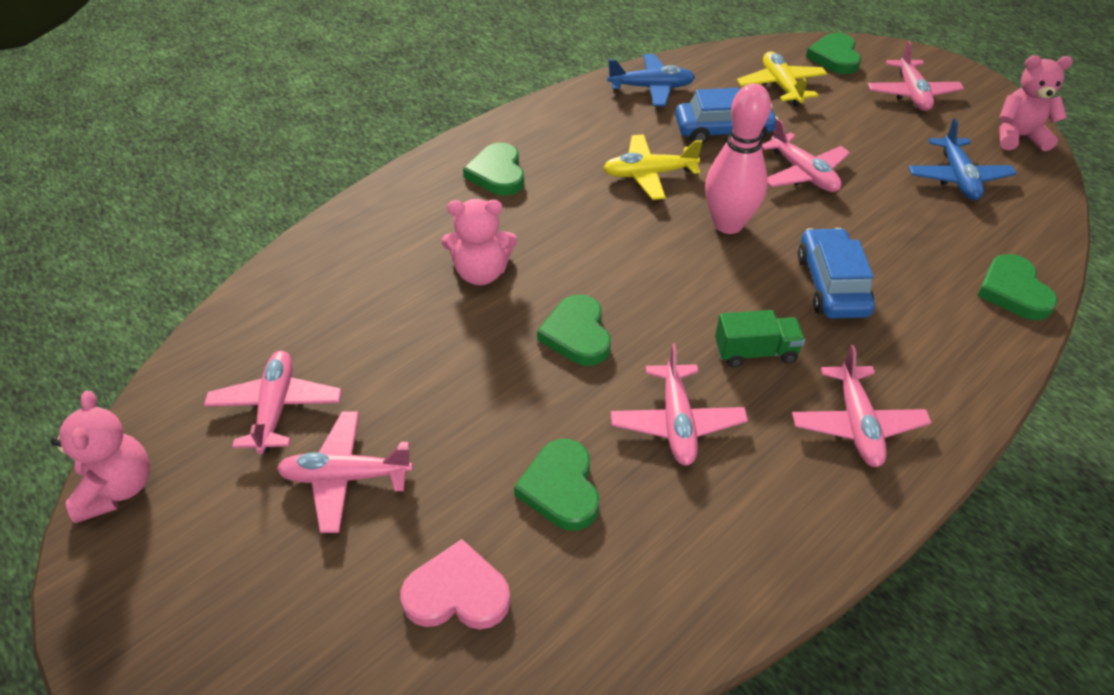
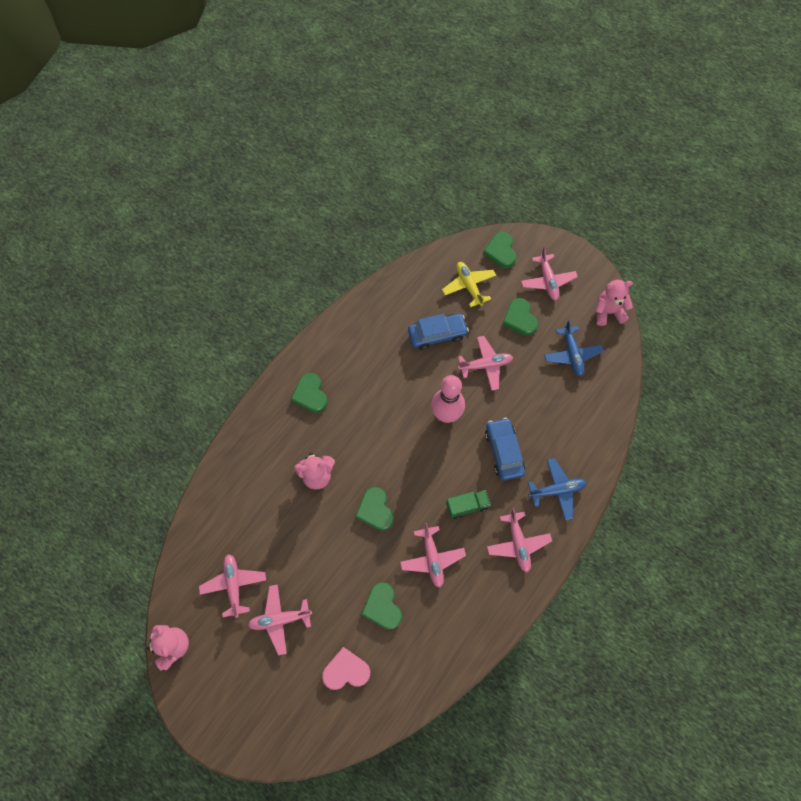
camera: 10 degrees left, 20 degrees up
yellow plane [603,134,703,200] -> none
blue plane [607,54,695,106] -> blue plane moved to [528,458,587,520]
pink plane [761,119,850,192] -> pink plane turned 60 degrees counterclockwise [458,336,513,391]
green heart [977,254,1058,320] -> green heart moved to [502,298,538,336]

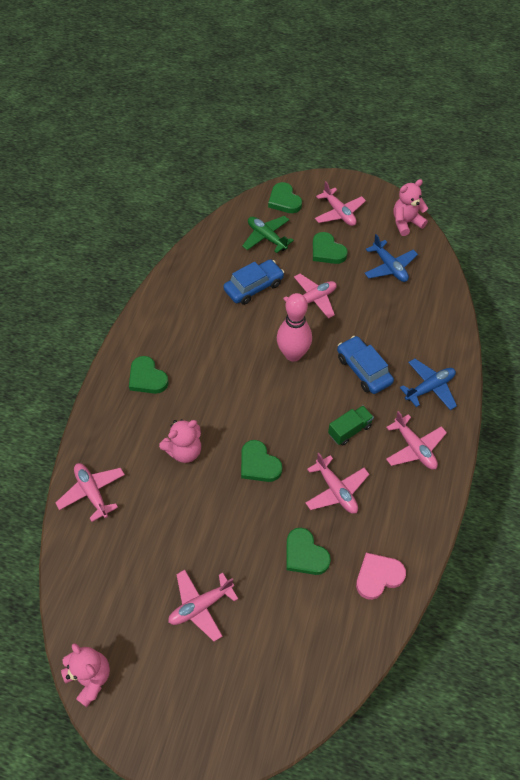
camera: 20 degrees left, 10 degrees down
pink plane [199,554,266,618] -> pink plane moved to [55,463,125,522]
pink heart [322,647,370,690] -> pink heart moved to [356,553,406,600]
yellow plane [442,262,496,308] -> green plane [242,216,294,253]

